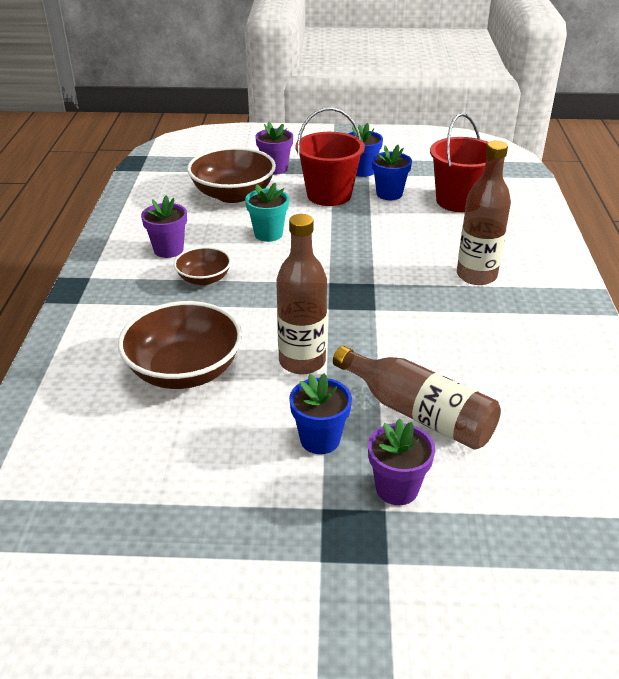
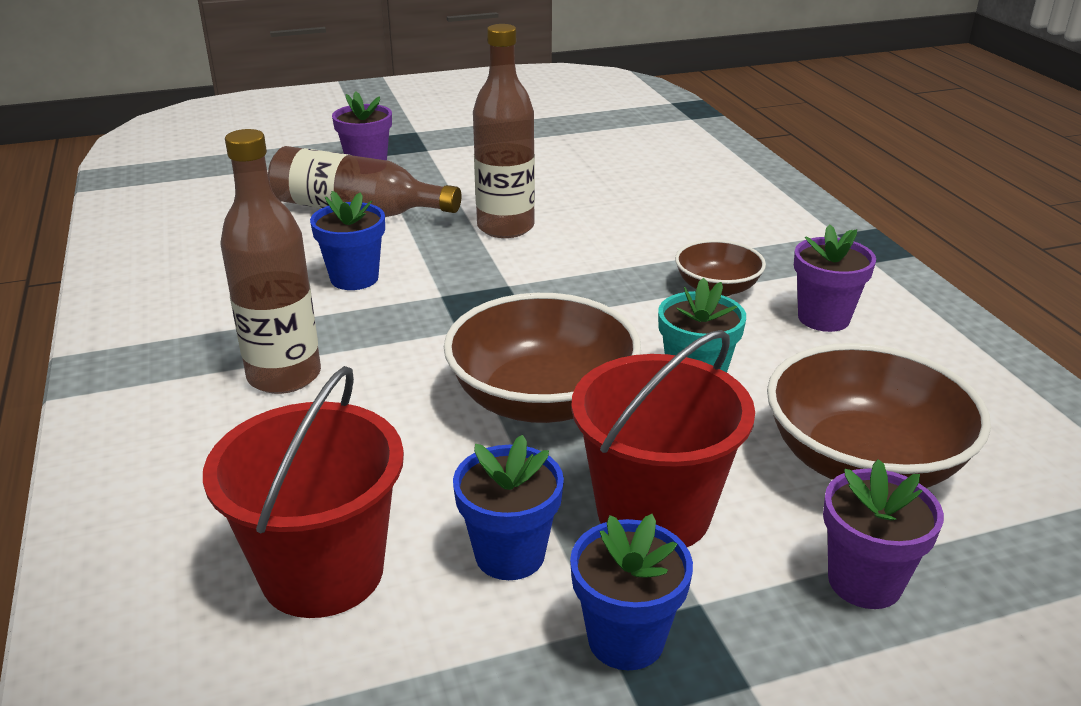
camera: 160 degrees right, 5 degrees down
brown bowl [118,301,242,389] -> brown bowl moved to [444,293,641,423]
blue flower pot [289,373,352,454] -> blue flower pot moved to [310,191,385,290]

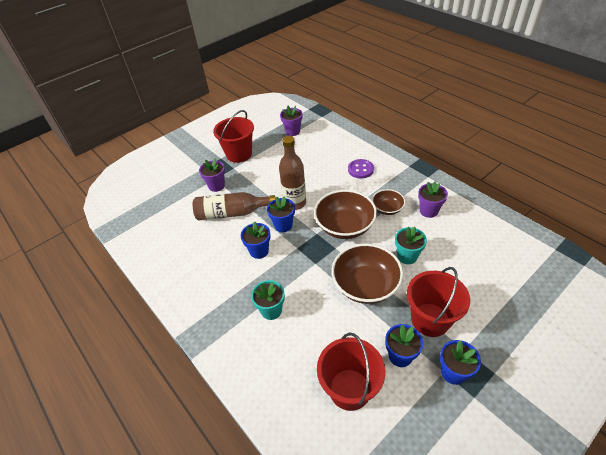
camera: 20 degrees left, 15 degrees up
brown bottle [220,129,321,394] -> turquoise flower pot [251,280,285,320]
brown bowl [767,343,991,488] -> brown bowl moved to [314,190,377,239]
purple flower pot [823,459,944,609] -> purple flower pot moved to [280,106,302,136]
none -> red bucket [213,110,254,163]
none -> blue flower pot [267,196,295,232]
none -> purple button [348,159,374,179]

